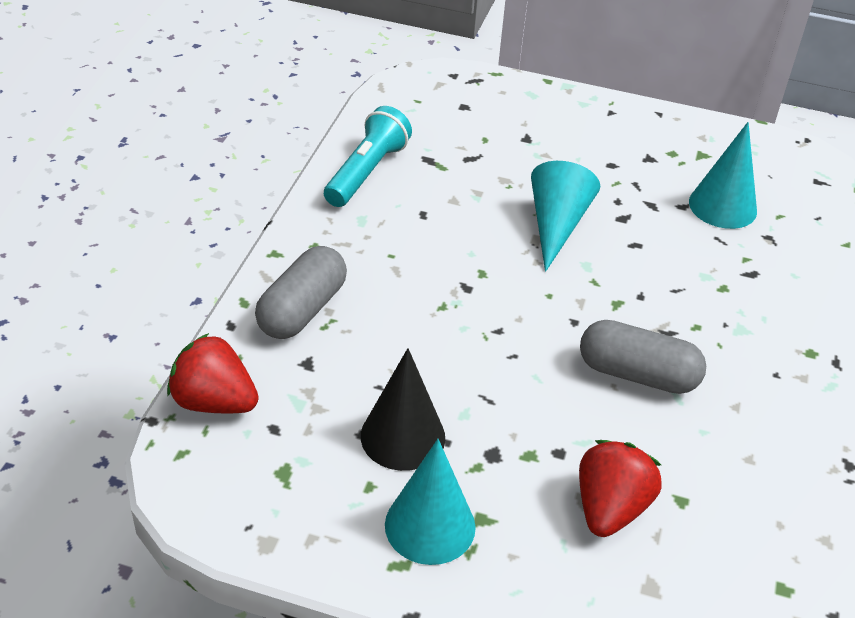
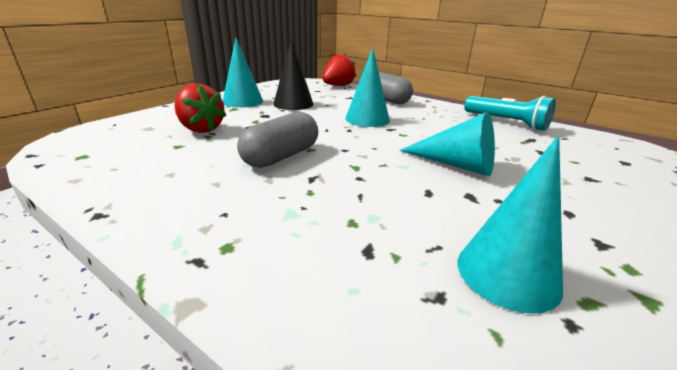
camera: 110 degrees right, 15 degrees down
none -> turquoise cone [345,48,390,127]

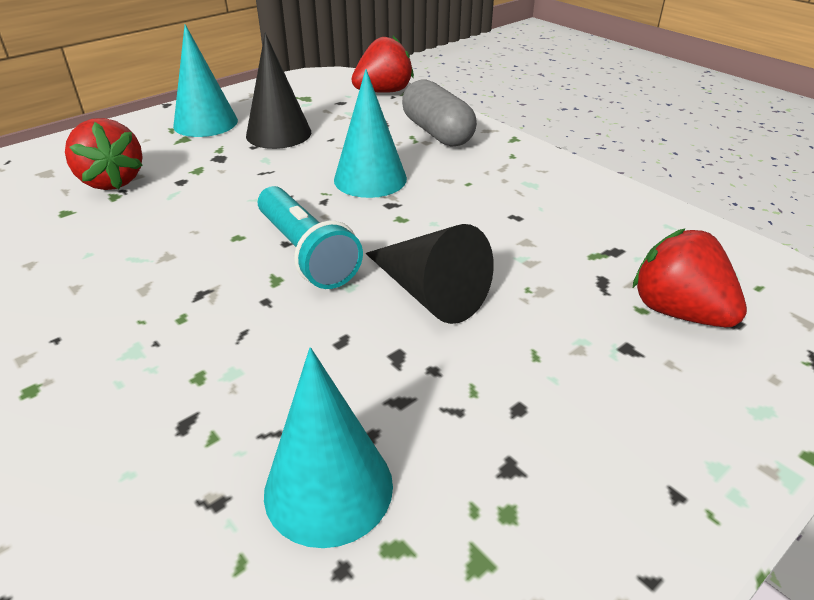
camera: 15 degrees right, 10 degrees up
grey capsule [237,112,318,168] -> none
turquoise cone [399,112,495,176] -> black cone [365,224,494,324]
turquoise flashlight [464,96,556,131] -> turquoise flashlight moved to [258,186,363,289]
none -> red strawberry [632,228,747,327]

